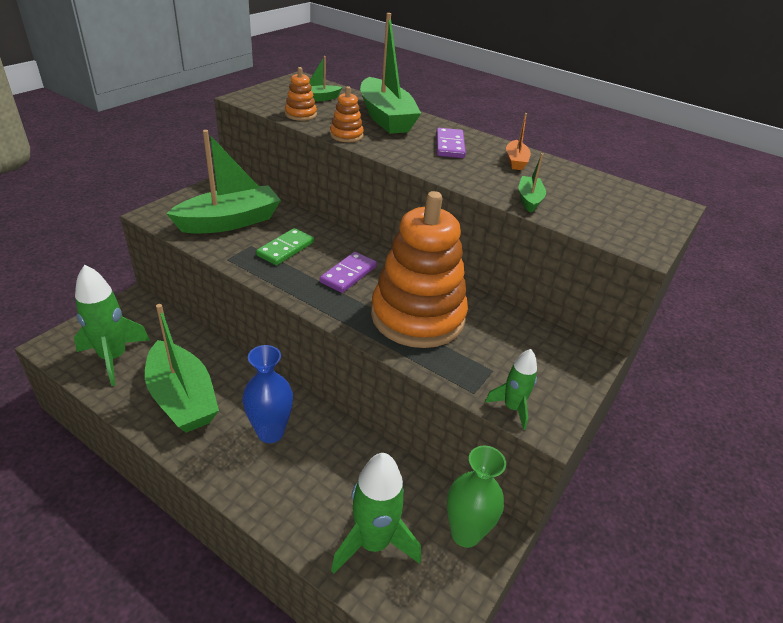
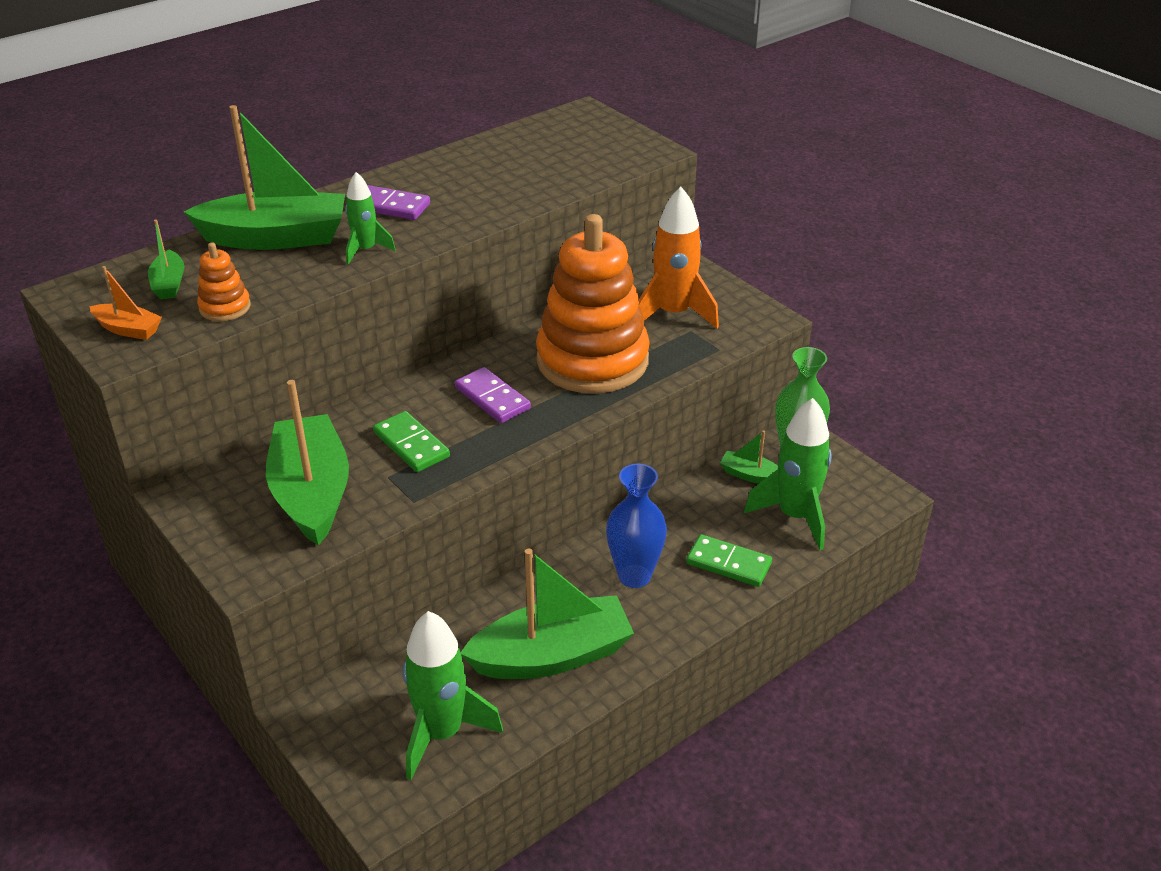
camera: 70 degrees left, 0 degrees up
orange stacking toy [330,86,364,142] -> none
green rocket [485,349,537,430] -> green rocket moved to [345,172,396,265]
orange boat [506,113,531,170] -> orange boat moved to [90,266,162,340]
green boat [519,153,546,213] -> green boat moved to [720,430,778,484]
none -> orange rocket [639,187,719,329]
none -> green domino [686,534,772,587]

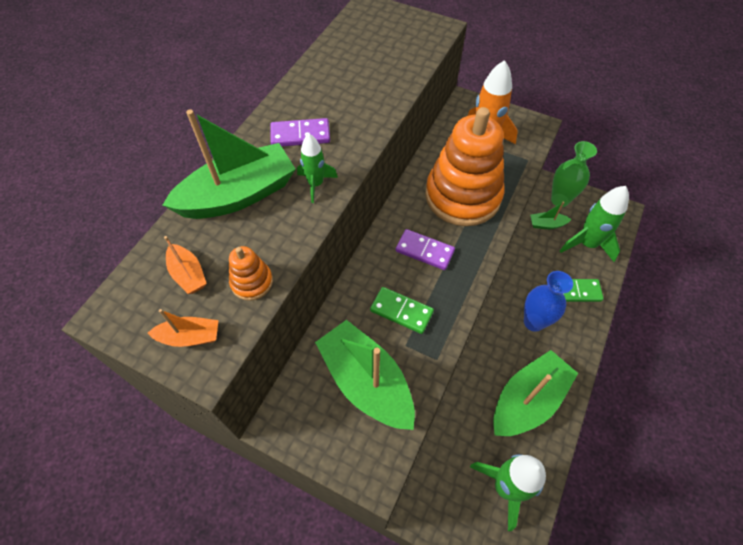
camera: 25 degrees left, 20 degrees up
green boat [148,220,184,299] -> orange boat [164,236,207,294]

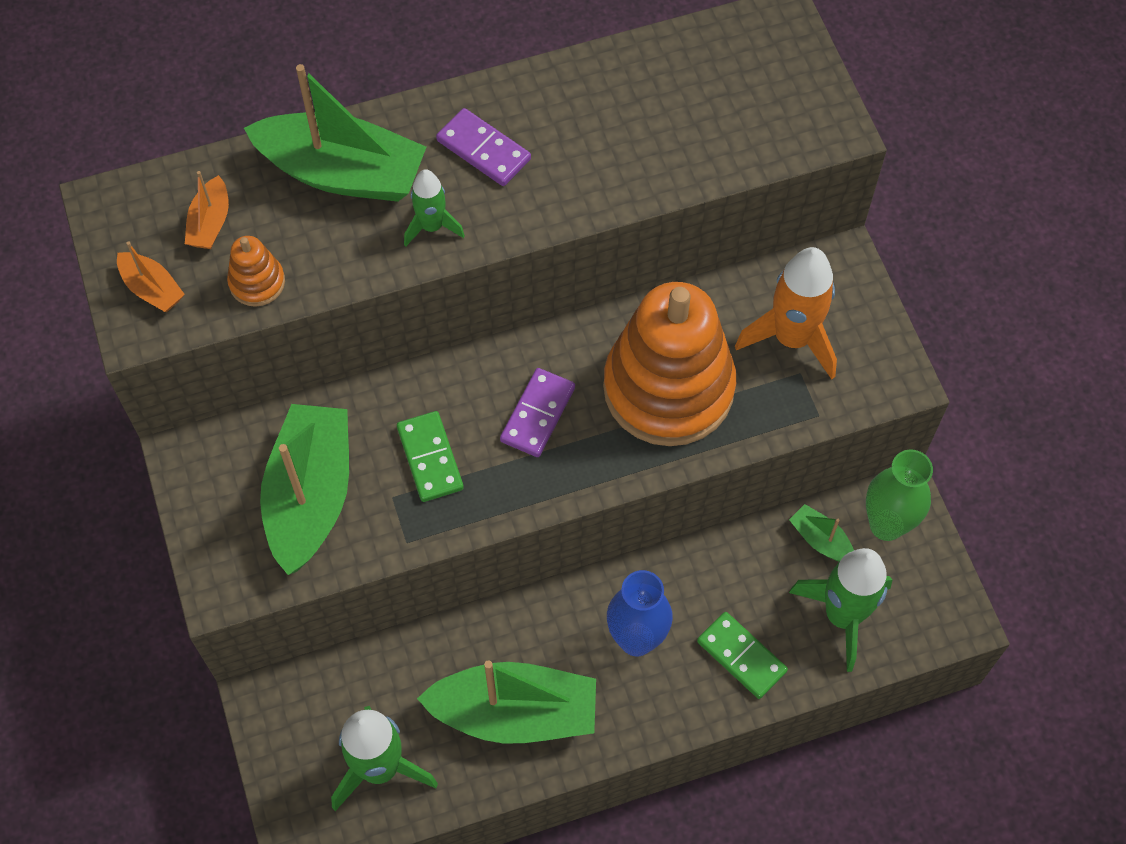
camera: 45 degrees right, 5 degrees up
purple domino [396,229,455,270] -> purple domino turned 45 degrees clockwise [500,368,575,457]

